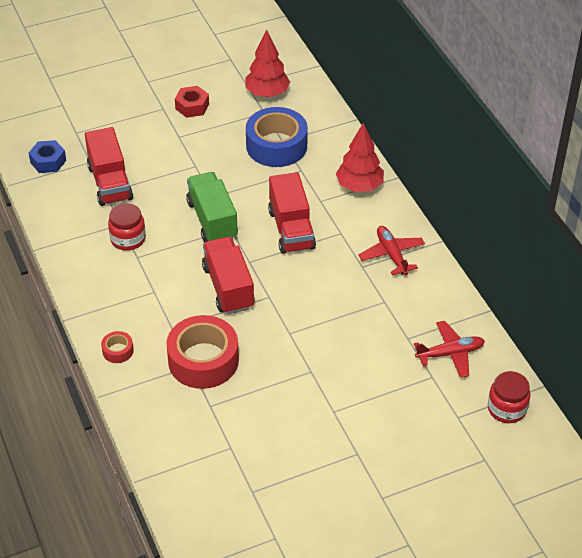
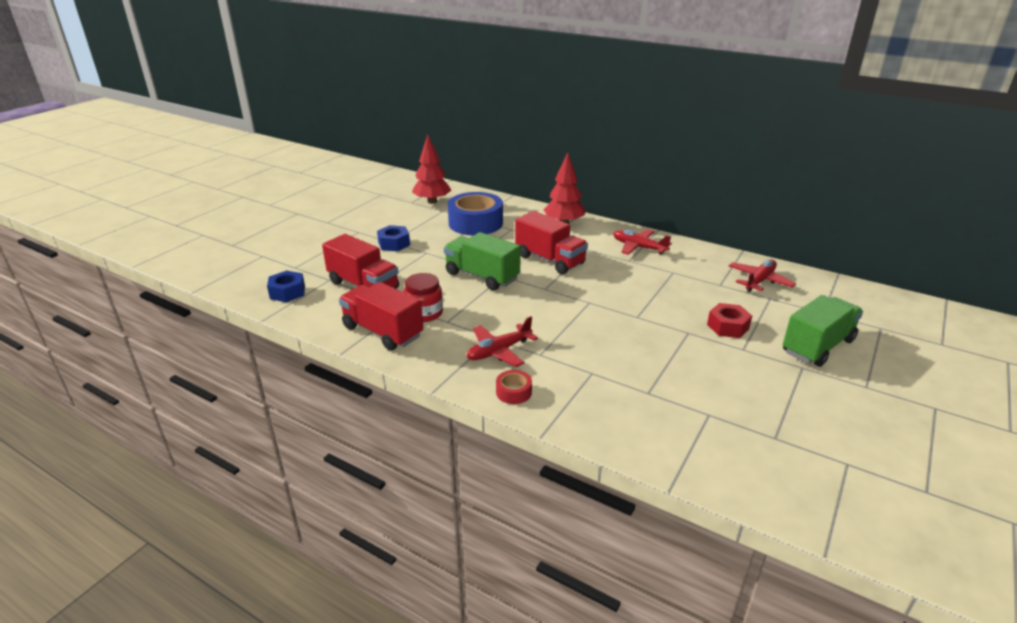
camera: 35 degrees left, 15 degrees down
red tape [166,315,239,389] -> none
red nut [175,86,209,118] -> red nut moved to [707,303,752,338]
red truck [202,237,255,314] -> red truck moved to [339,282,423,351]
red jar [488,371,530,423] -> none
none -> blue nut [377,225,410,251]
none -> red plane [467,316,538,367]
none -> green truck [783,295,863,367]

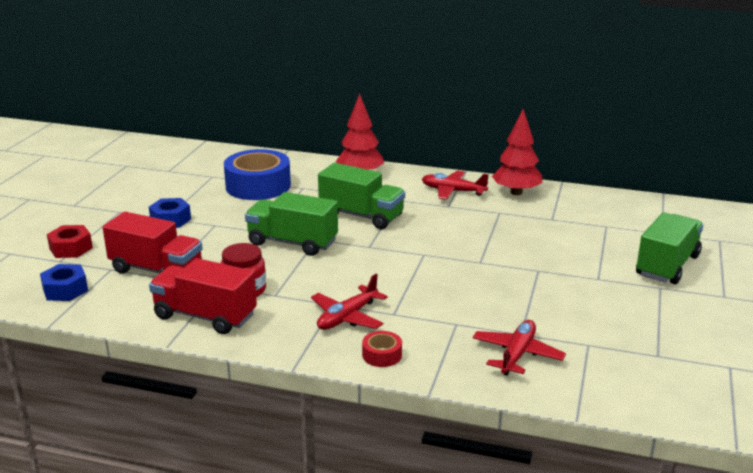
camera: 15 degrees left, 5 degrees down
red tree [412,135,451,204] -> red tree moved to [492,109,542,195]
red truck [515,211,588,274] -> green truck [318,163,405,229]
red nut [707,303,752,338] -> red nut moved to [47,225,93,258]
red plane [729,260,796,292] -> red plane moved to [473,320,566,376]

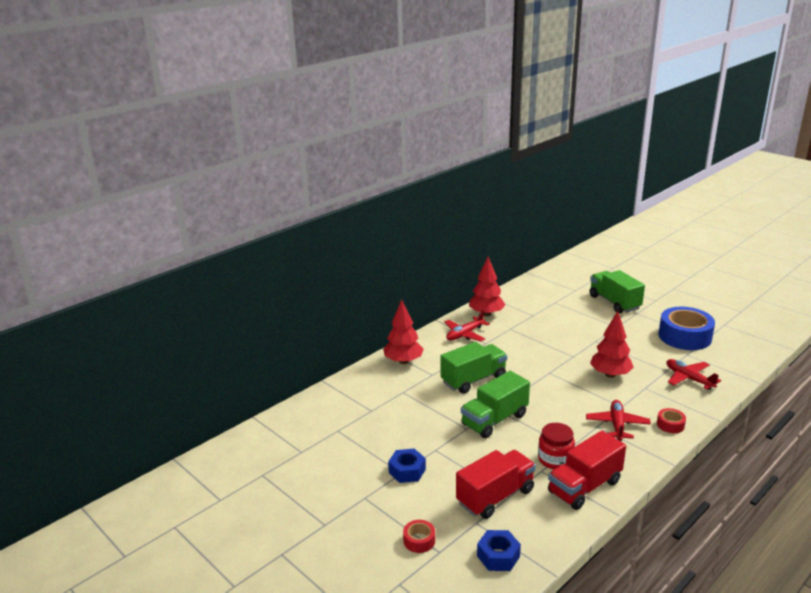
camera: 60 degrees left, 0 degrees up
red nut [47,225,93,258] -> red tape [403,520,435,553]
blue tape [224,149,291,200] -> blue tape moved to [658,307,715,350]
red plane [311,274,388,330] -> red plane turned 150 degrees counterclockwise [586,400,651,441]
none -> red tree [590,311,634,378]

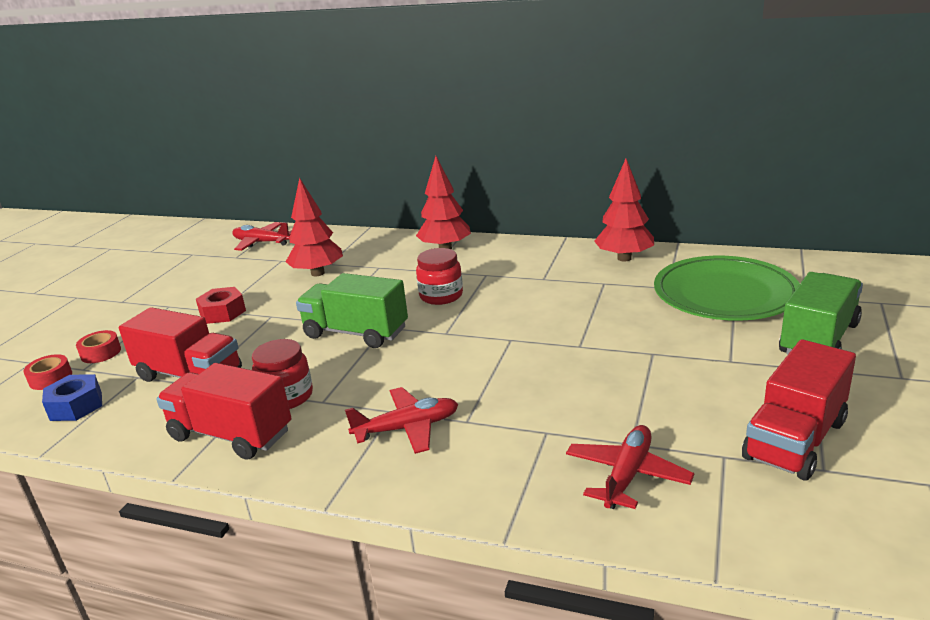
camera: 65 degrees right, 0 degrees up
blue nut [388,449,426,483] -> red nut [196,287,246,324]
green truck [440,342,507,394] -> red jar [416,248,463,305]
red plane [444,310,490,342] -> red plane moved to [232,222,292,251]
red tree [590,311,634,378] -> red tree moved to [286,177,343,276]
red tape [657,408,686,433] -> red tape moved to [23,354,72,390]
blue tape [658,307,715,350] -> red truck [742,339,856,480]
none -> green plate [654,256,800,321]

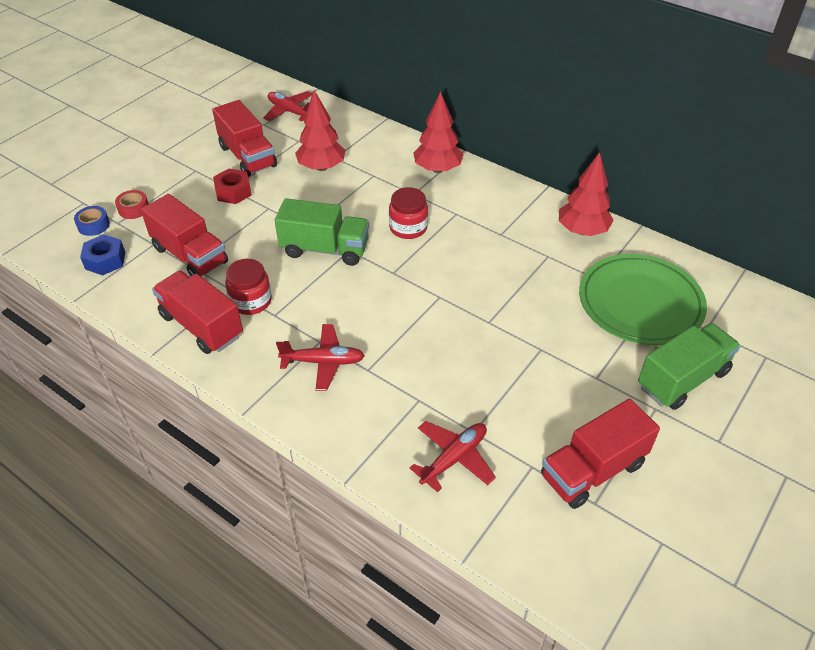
camera: 15 degrees right, 20 degrees up
red tape [23,354,72,390] -> blue tape [74,206,110,236]
green truck [296,273,408,348] -> green truck turned 150 degrees clockwise [275,198,369,266]
none -> red truck [212,100,277,177]

